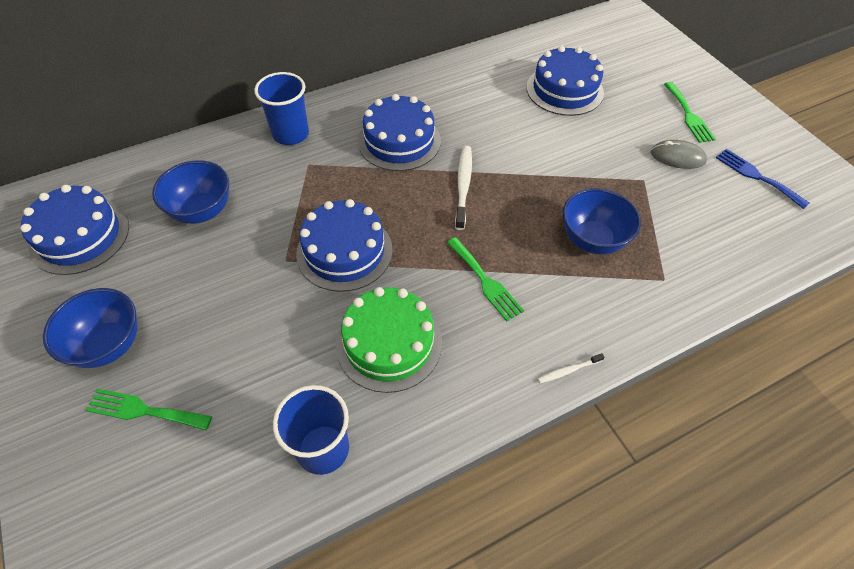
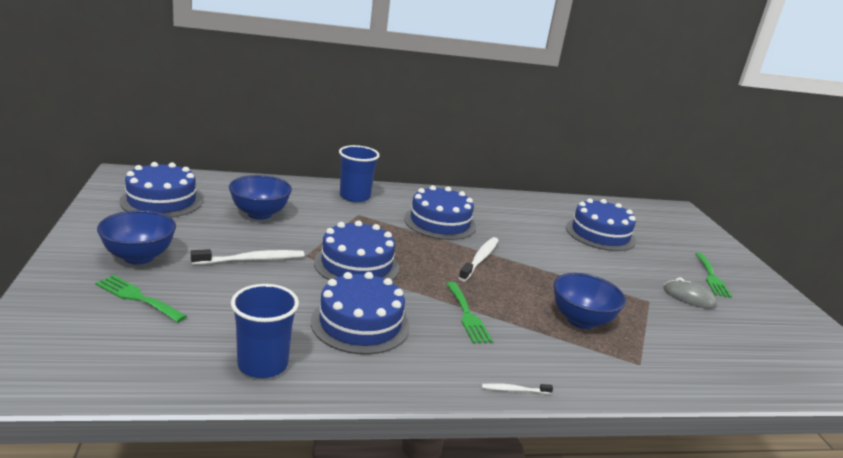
camera: 15 degrees right, 30 degrees down
green cake [336,287,442,393] -> blue cake [311,272,410,355]
blue fork [716,149,810,209] -> none
none -> white toothbrush [191,249,304,265]

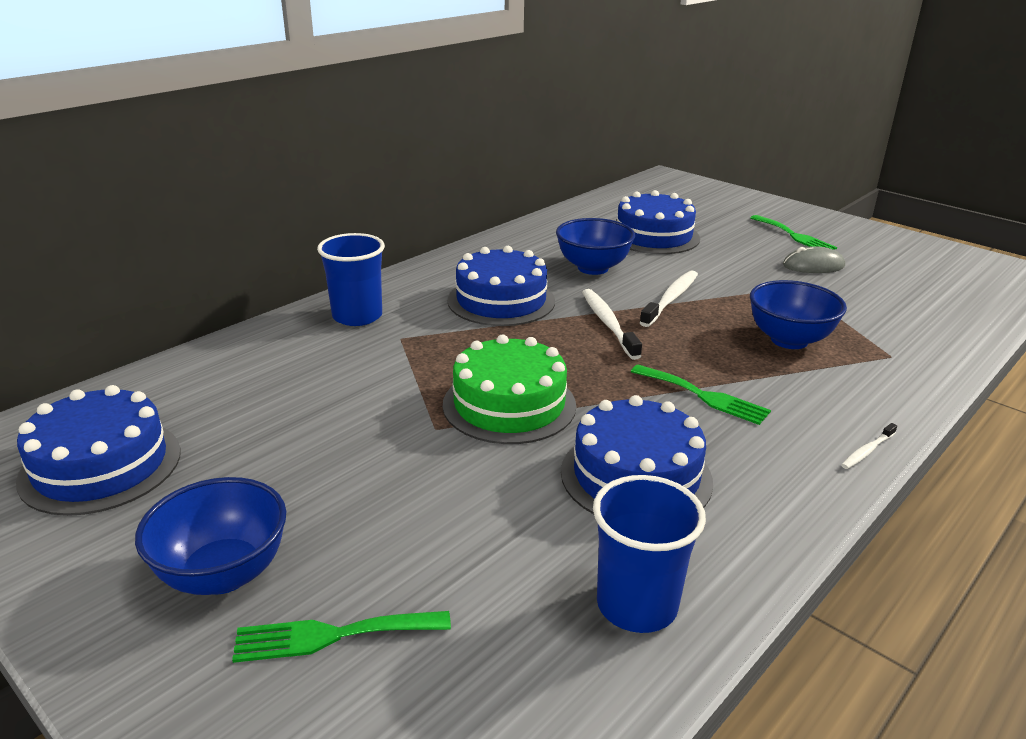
camera: 35 degrees left, 5 degrees up
white toothbrush [191,249,304,265] -> white toothbrush moved to [639,270,698,327]
blue bowl [229,175,292,220] -> blue bowl moved to [556,218,635,275]
blue cake [314,220,399,280] -> green cake [443,335,576,444]

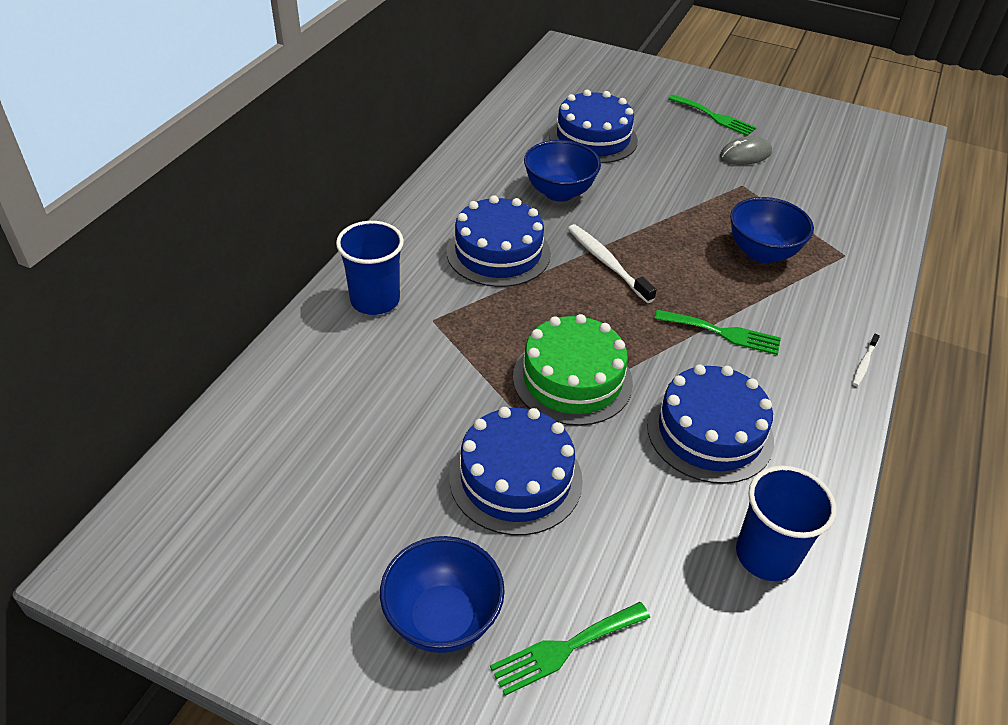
camera: 20 degrees left, 15 degrees up
blue cake [16,385,181,516] -> blue cake moved to [449,407,583,535]
white toothbrush [639,270,698,327] -> none

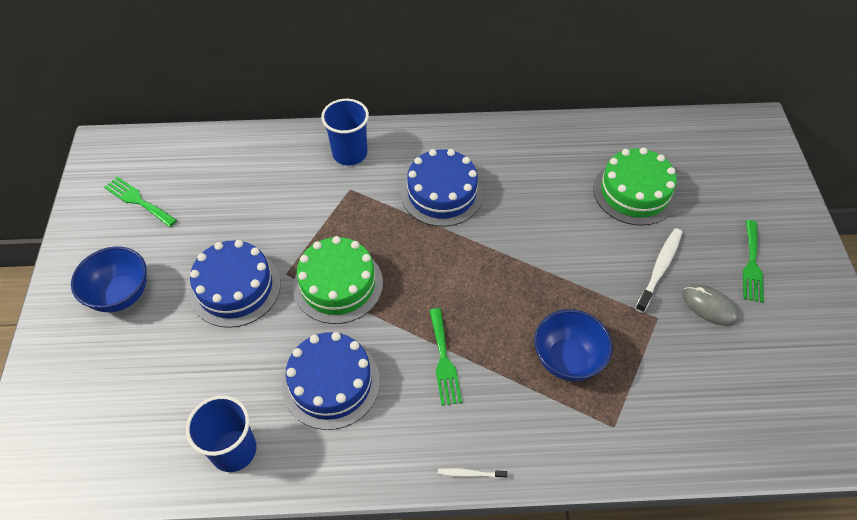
camera: 65 degrees right, 10 degrees up
green fork [490,602,650,696] -> green fork moved to [104,177,177,227]
blue bowl [524,140,601,202] -> none
blue cake [549,90,638,163] -> green cake [593,148,677,226]
white toothbrush [568,224,657,303] -> white toothbrush moved to [635,228,682,313]

